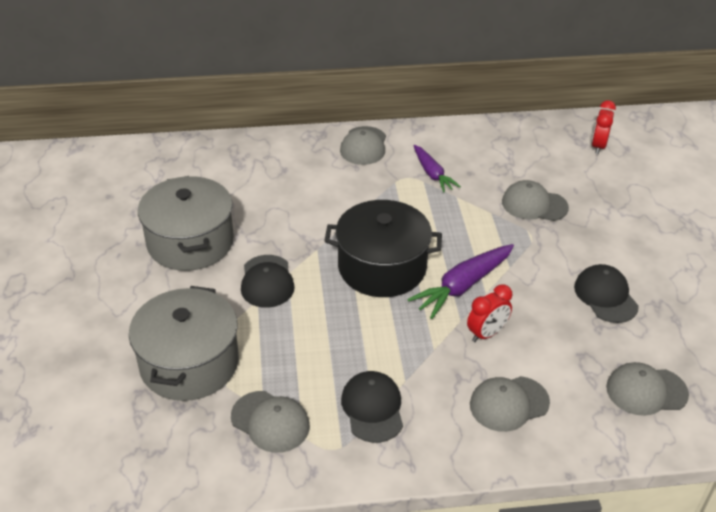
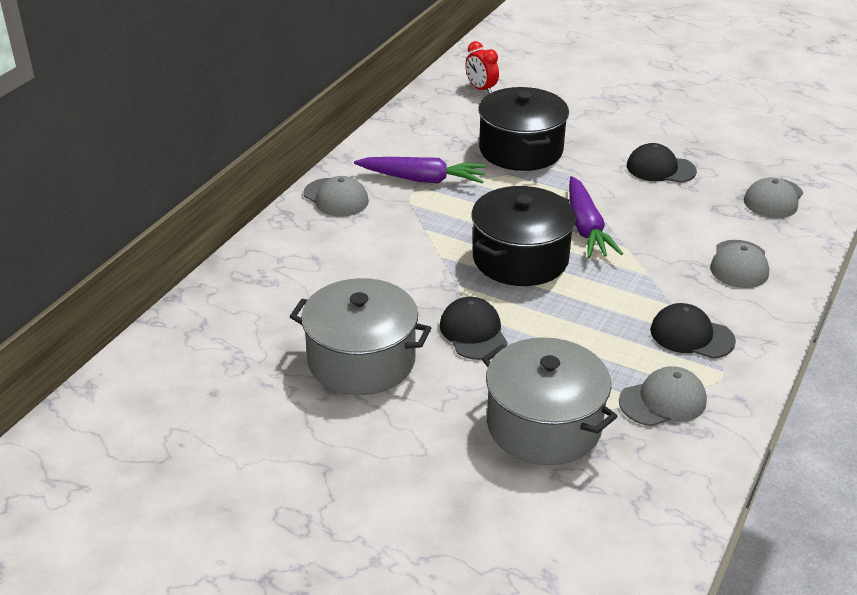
camera: 55 degrees left, 5 degrees down
black cap [241,255,295,308] -> black cap turned 135 degrees counterclockwise [440,297,508,360]
purple carrot [413,145,461,193] -> purple carrot [354,157,487,184], size x1.52
red clock [467,284,512,342] -> none
grey cap [502,180,569,221] -> black pot [478,87,569,171]

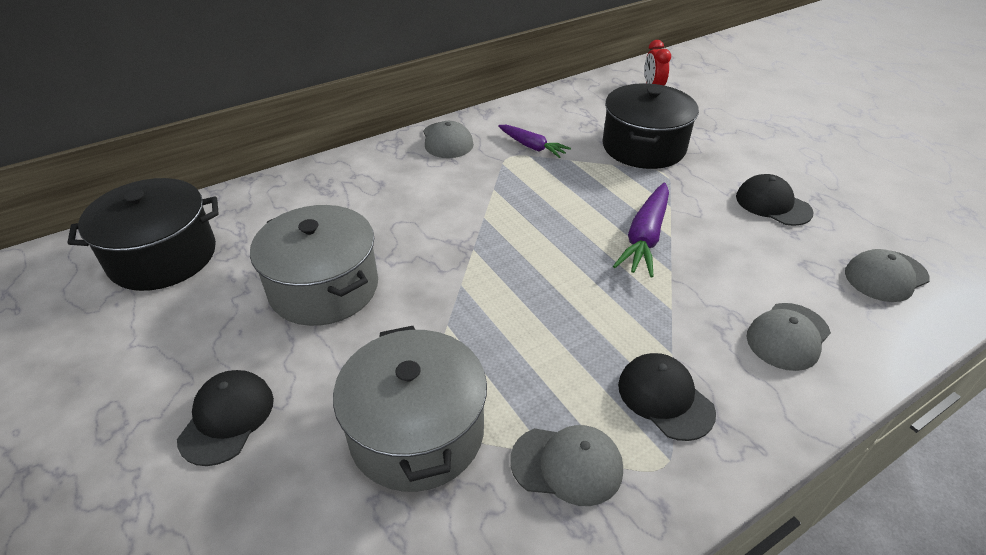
camera: 30 degrees right, 5 degrees up
purple carrot [354,157,487,184] -> purple carrot [498,125,571,158], size x0.66
black cap [440,297,508,360] -> black cap moved to [177,370,274,466]
black pot [471,186,576,286] -> black pot moved to [68,178,219,291]

